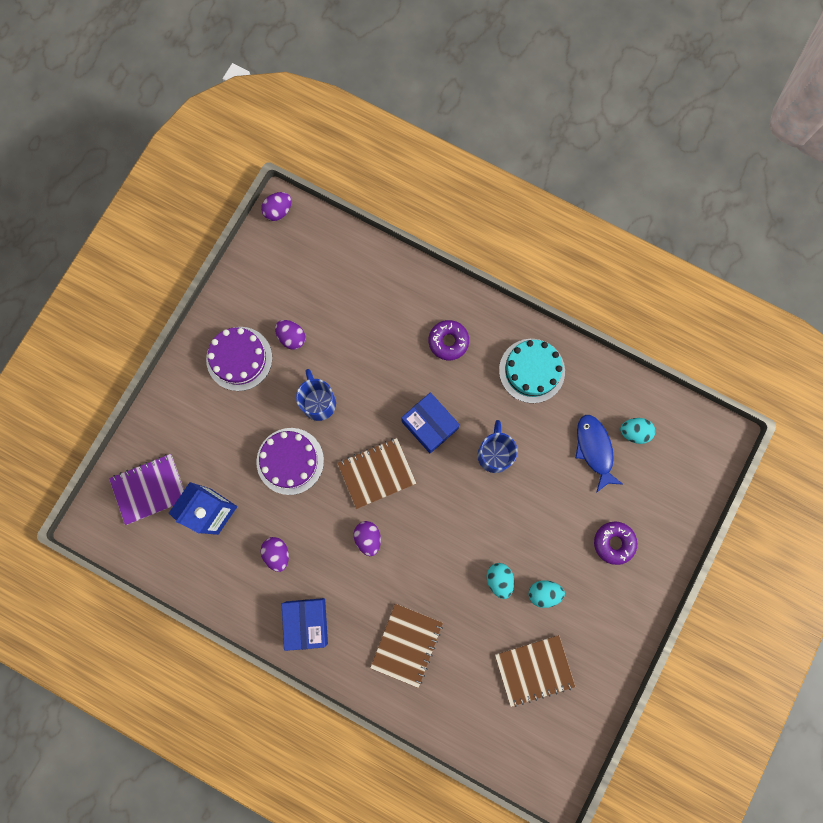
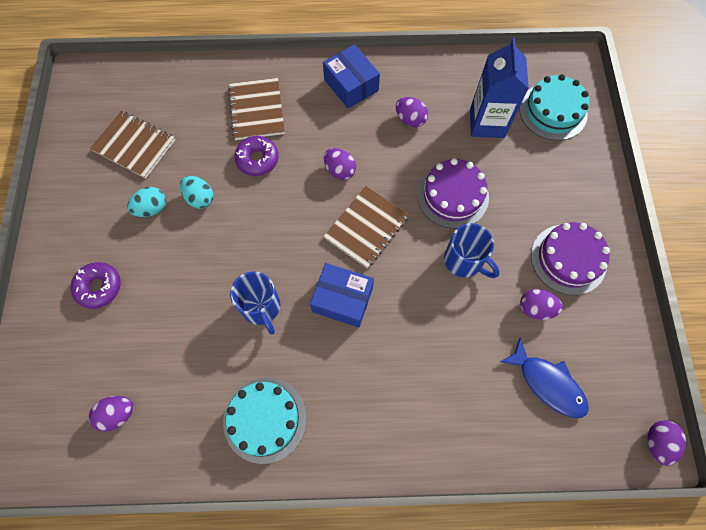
camera: 150 degrees right, 10 degrees down
purple notebook [109,454,184,525] -> turquoise cake [519,74,589,141]
purple donut [429,320,469,360] -> purple donut moved to [234,136,279,176]
brown notebook [495,635,575,707] -> brown notebook turned 75 degrees clockwise [90,111,175,178]
blue fish [575,415,623,493] -> blue fish moved to [500,338,589,418]
turquoise egg [620,418,655,444] -> purple egg [89,396,134,432]

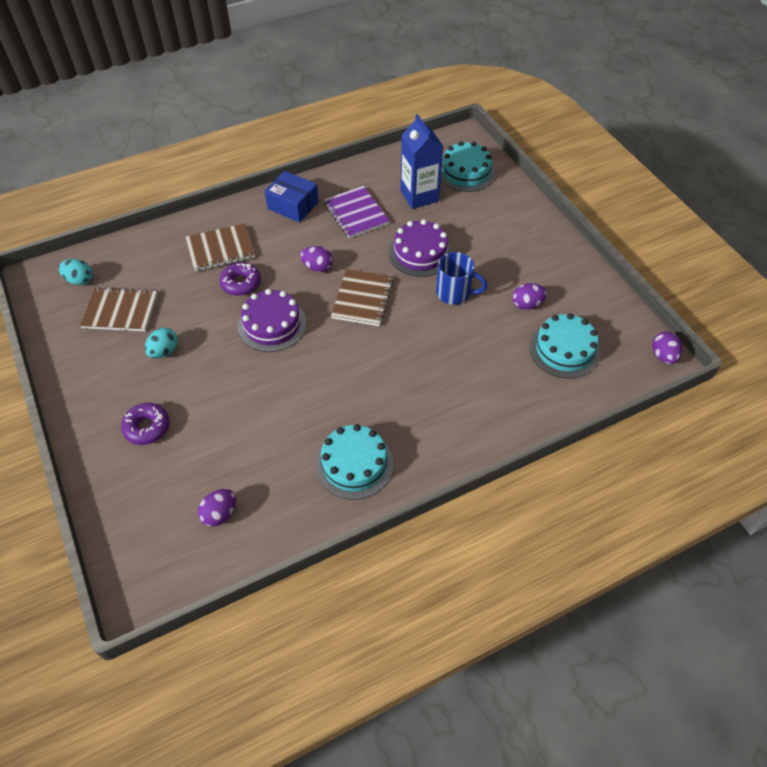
camera: 25 degrees left, 15 degrees down
turquoise egg [180,176,213,209] -> turquoise egg moved to [59,259,93,285]
brown notebook [228,78,285,140] -> brown notebook turned 75 degrees counterclockwise [186,223,255,271]
blue mug [230,271,280,334] -> none
blue box [310,263,374,328] -> none
purple egg [396,97,428,127] -> purple notebook [324,186,390,238]
blue fish [500,338,589,418] -> turquoise cake [529,313,600,379]
purple cake [531,222,610,295] -> purple cake moved to [238,289,306,352]

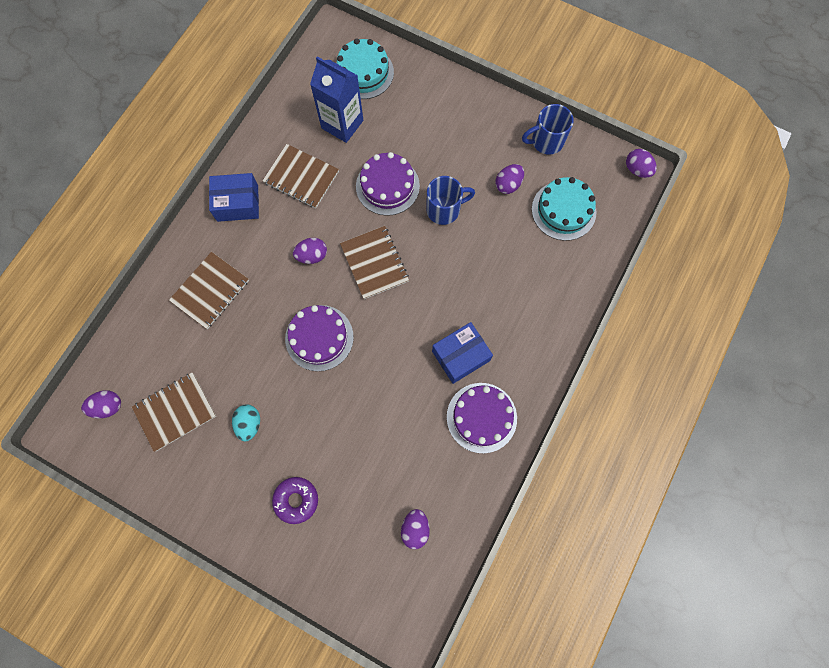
camera: 35 degrees left, 20 degrees up
turquoise egg [59,259,93,285] -> purple egg [81,390,121,419]
purple donut [220,262,261,296] -> none
turquoise cake [315,424,393,500] -> purple cake [447,383,517,453]
purple notebook [324,186,390,238] -> brown notebook [262,144,339,208]
none -> blue box [432,322,493,384]
none -> blue mug [522,104,574,155]

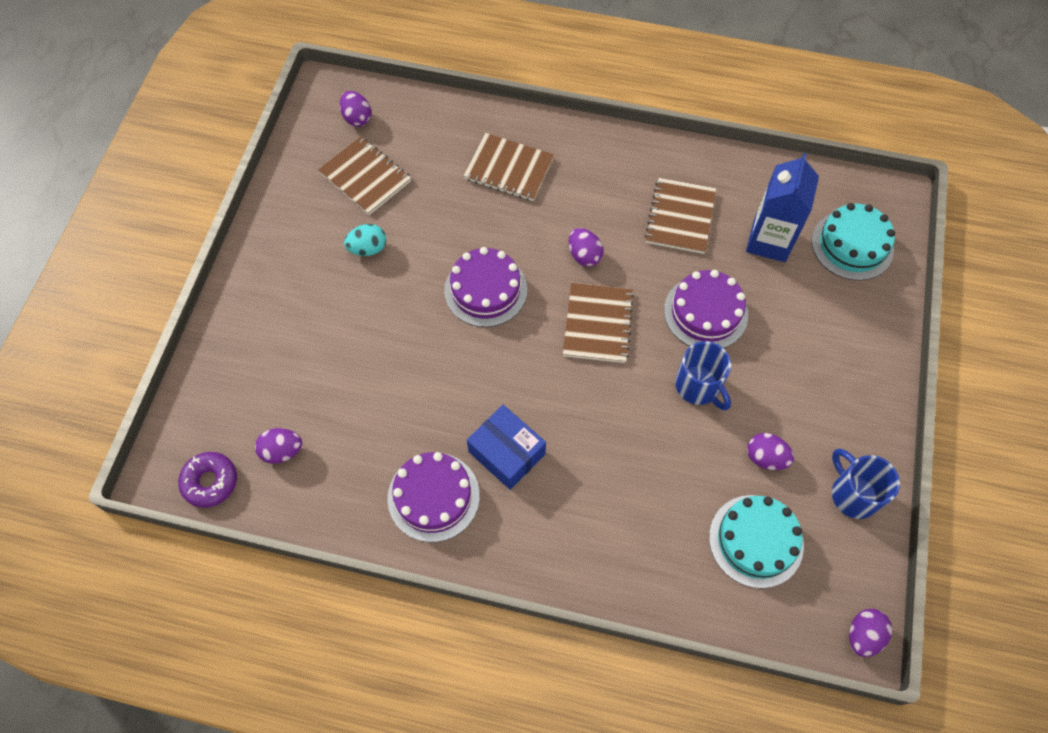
camera: 75 degrees right, 10 degrees down
blue box [209,173,259,222] -> none
purple donut [272,477,318,524] -> purple donut moved to [178,452,237,508]
brown notebook [340,226,409,299] -> brown notebook turned 45 degrees counterclockwise [563,283,634,363]

